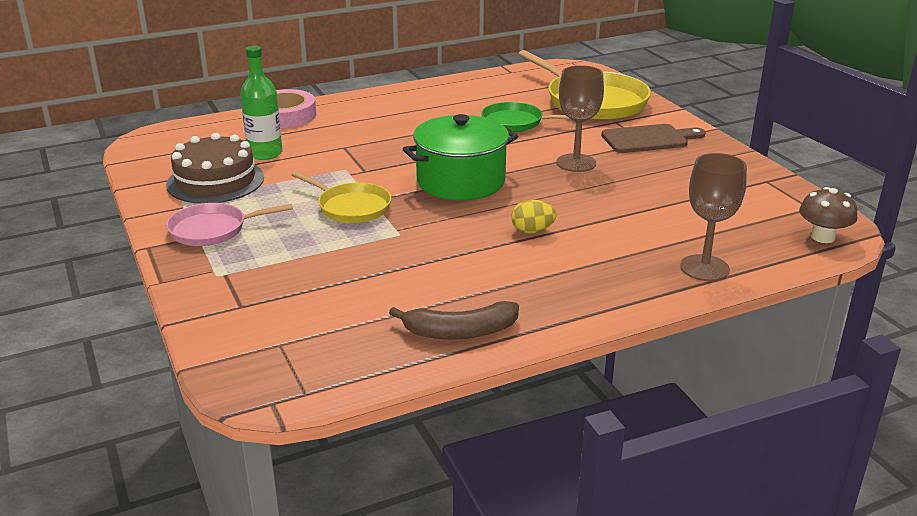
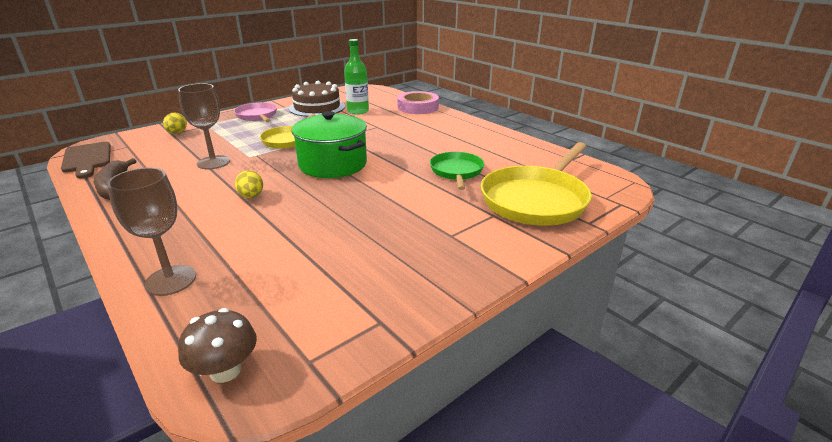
camera: 75 degrees right, 0 degrees up
brown goblet [557,65,604,172] -> brown goblet moved to [178,83,230,169]
brown cutting board [601,124,706,153] -> brown cutting board moved to [61,142,111,179]
none -> yellow egg [163,113,187,134]

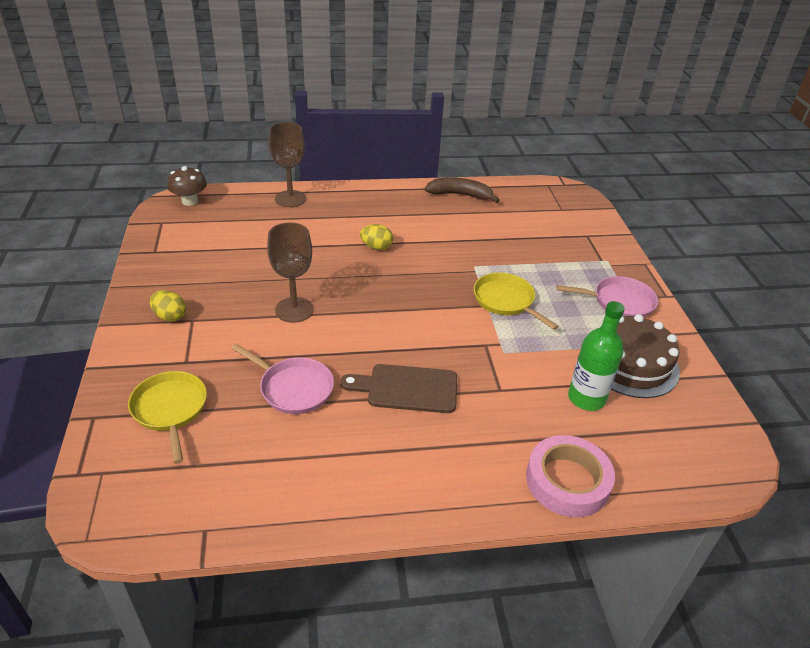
camera: 120 degrees right, 10 degrees up
brown cutting board [61,142,111,179] -> brown cutting board moved to [340,364,457,413]
yellow egg [163,113,187,134] -> yellow egg moved to [150,290,186,322]
brown goblet [178,83,230,169] -> brown goblet moved to [267,222,314,323]
green pot [291,111,367,178] -> none
green pan [430,152,484,190] -> pink pan [232,344,334,414]
yellow pan [481,142,592,226] -> yellow pan [128,371,207,464], size x0.58

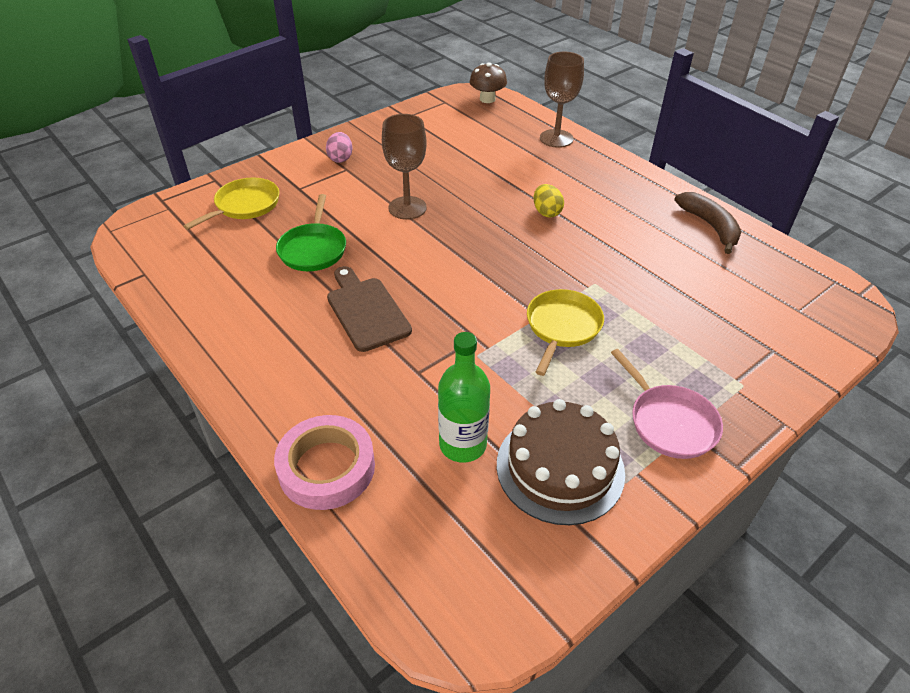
camera: 60 degrees right, 5 degrees up
yellow egg [150,290,186,322] -> pink egg [326,132,353,163]
pink pan [232,344,334,414] -> green pan [276,194,346,271]

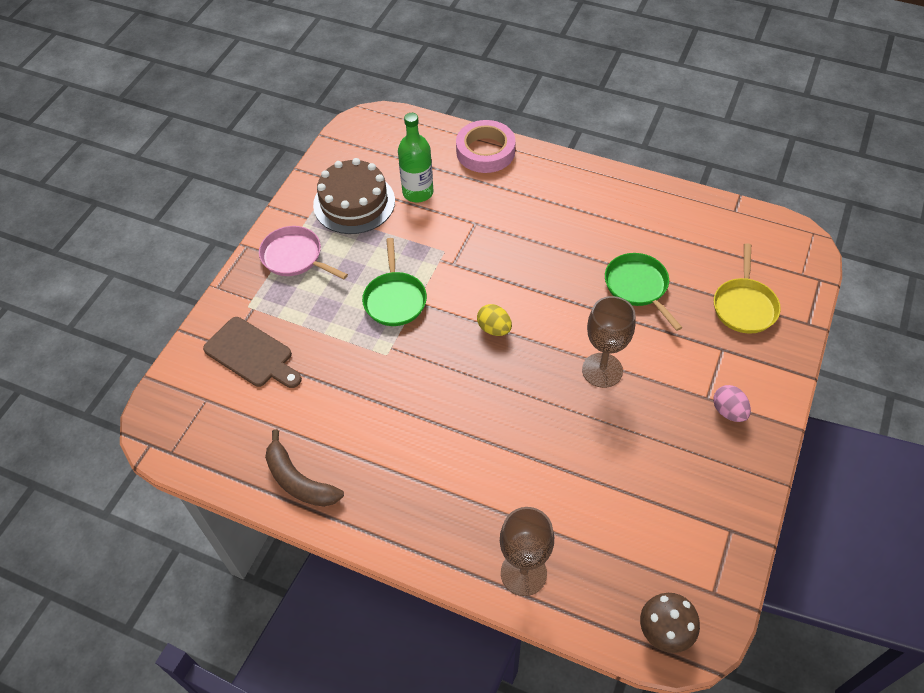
camera: 155 degrees right, 10 degrees up
brown cutting board [327,266,412,352] -> brown cutting board moved to [203,317,302,388]
yellow pan [527,289,604,376] -> green pan [362,238,427,326]
yellow egg [534,184,564,218] -> yellow egg moved to [477,304,512,336]

